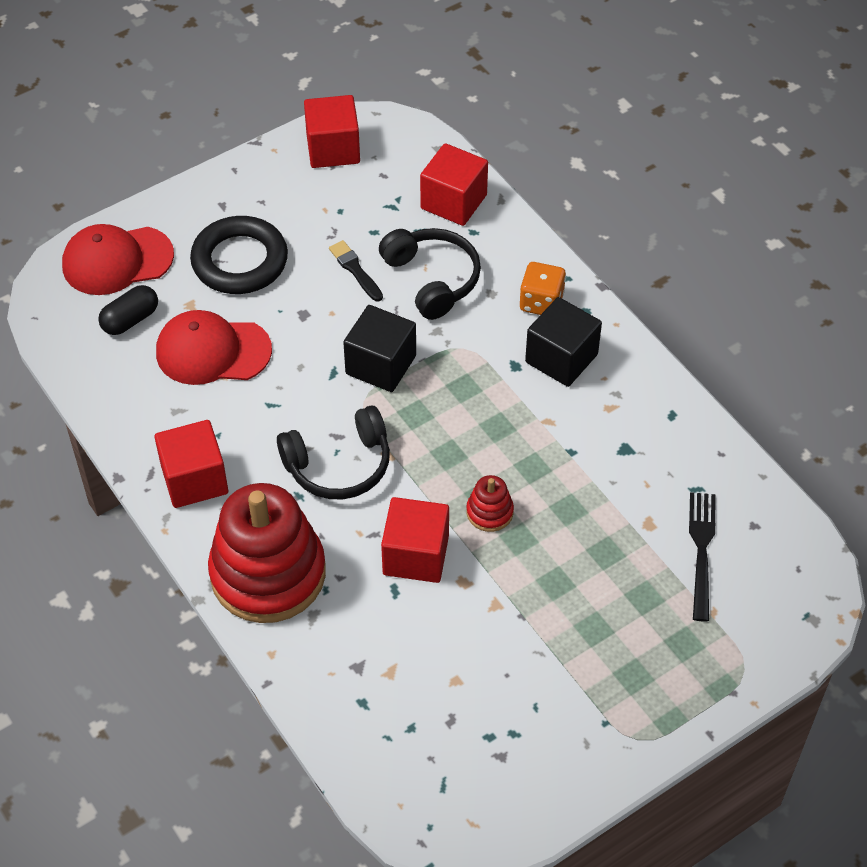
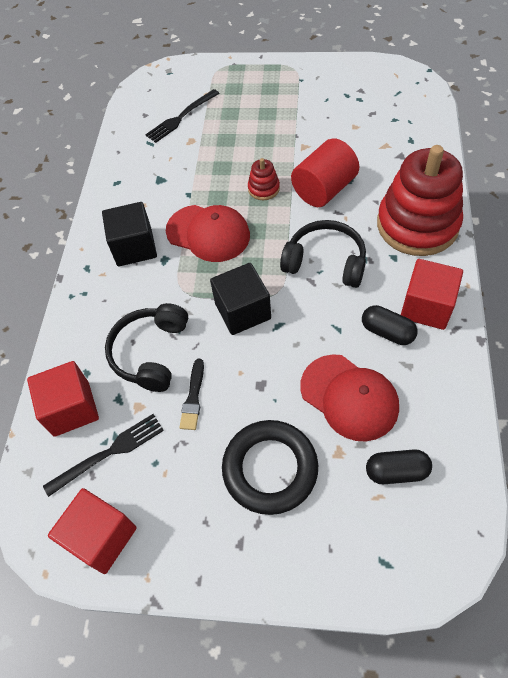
camera: 135 degrees left, 5 degrees up
red cap [62,224,174,295] -> red cap moved to [166,205,250,262]
red cube [381,497,449,583] -> red cylinder [291,138,359,207]
orange dice [520,262,566,315] -> none
none -> black fork [43,414,164,497]
none -> black capsule [362,305,418,345]

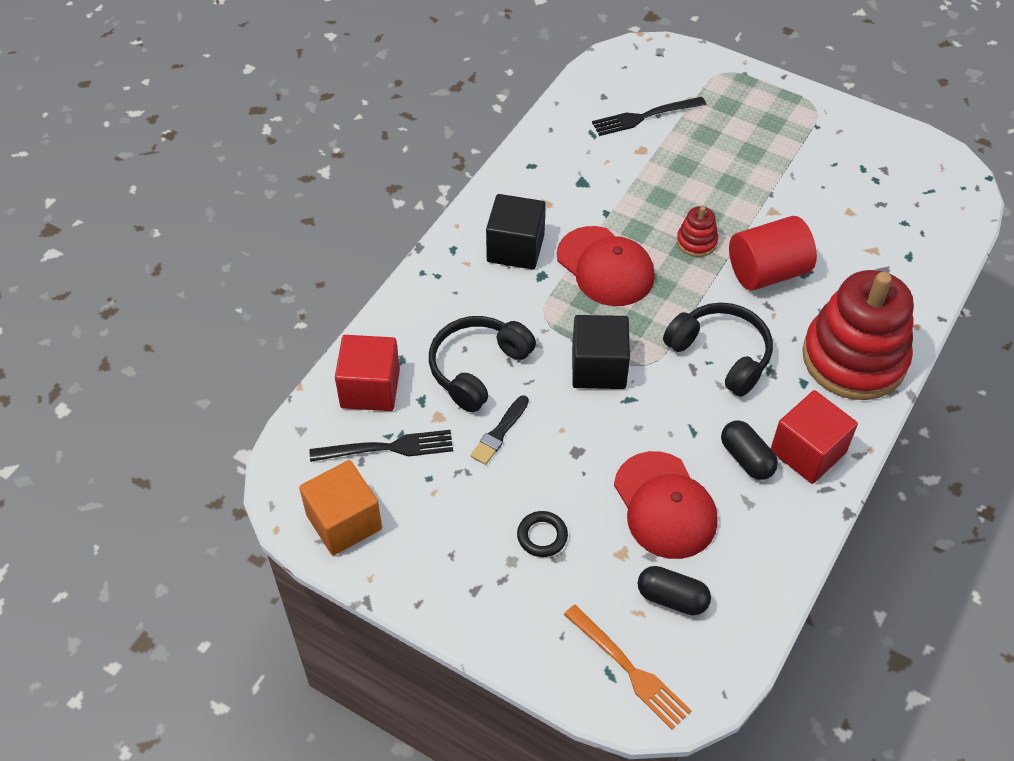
camera: 20 degrees right, 5 degrees down
red cube [48,488,137,574] -> orange cube [299,460,382,555]
black ring [222,420,318,515] -> black ring [517,511,568,557], size x0.47
none -> orange fork [564,604,691,729]

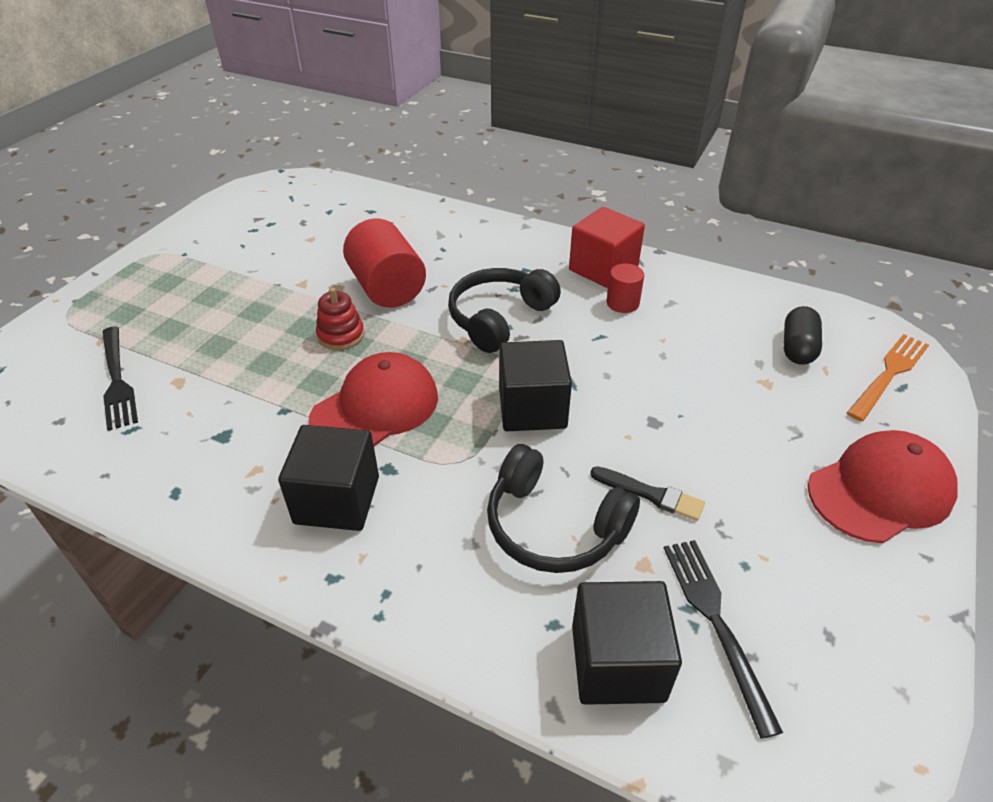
camera: 95 degrees left, 10 degrees down
orange cube [299,460,382,555] -> none
red cube [335,335,400,411] -> black cube [572,581,682,705]
black ring [517,511,568,557] -> none
red cap [614,451,718,559] -> red cap moved to [808,430,958,543]
black capsule [721,421,778,480] -> red cylinder [607,263,644,313]
red stacking toy [802,270,914,400] -> none

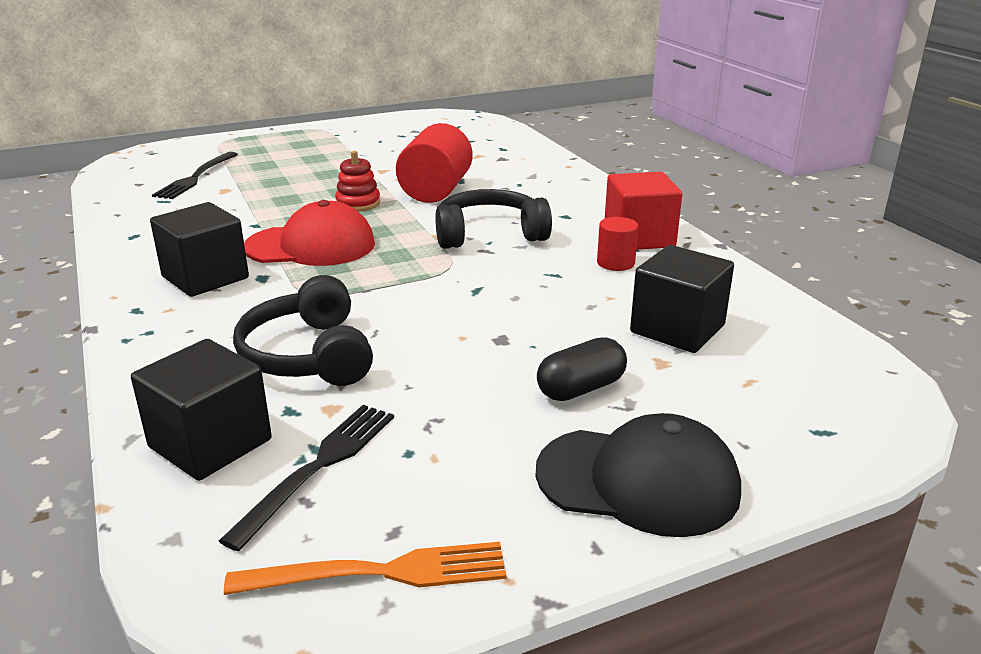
camera: 40 degrees right, 15 degrees down
black cube [499,340,572,431] -> black cube moved to [630,245,734,353]
black brush [590,466,705,521] -> none
black capsule [784,306,822,365] -> black capsule moved to [537,337,627,401]
red cap [808,430,958,543] -> black cap [536,413,741,537]
orange fork [847,334,929,422] -> orange fork moved to [224,542,506,595]

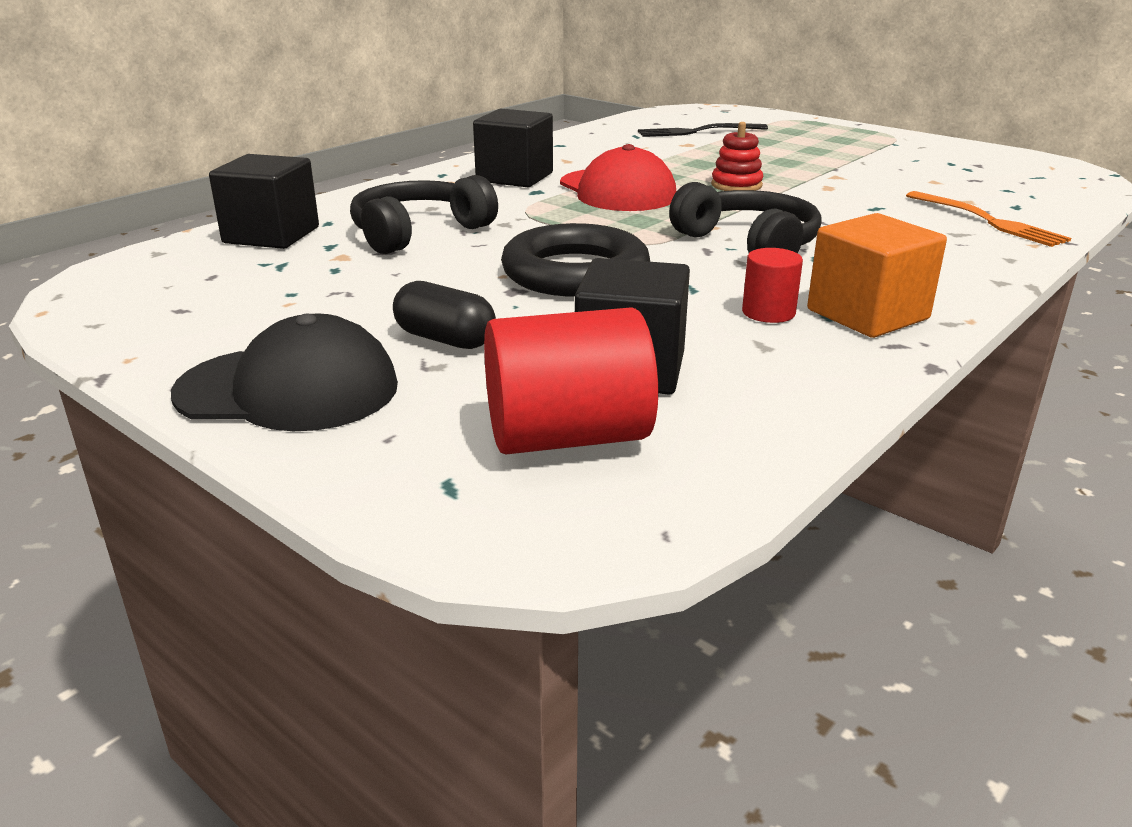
camera: 65 degrees right, 0 degrees up
black fork [219,405,394,551] -> none
orange fork [224,542,506,595] -> orange fork moved to [906,191,1071,247]
red cylinder [396,123,473,203] -> red cylinder moved to [484,307,658,454]
black cap [536,413,741,537] -> black cap turned 75 degrees counterclockwise [171,313,398,431]
red cube [605,172,682,250] -> orange cube [807,213,947,338]
none -> black ring [501,223,650,297]

